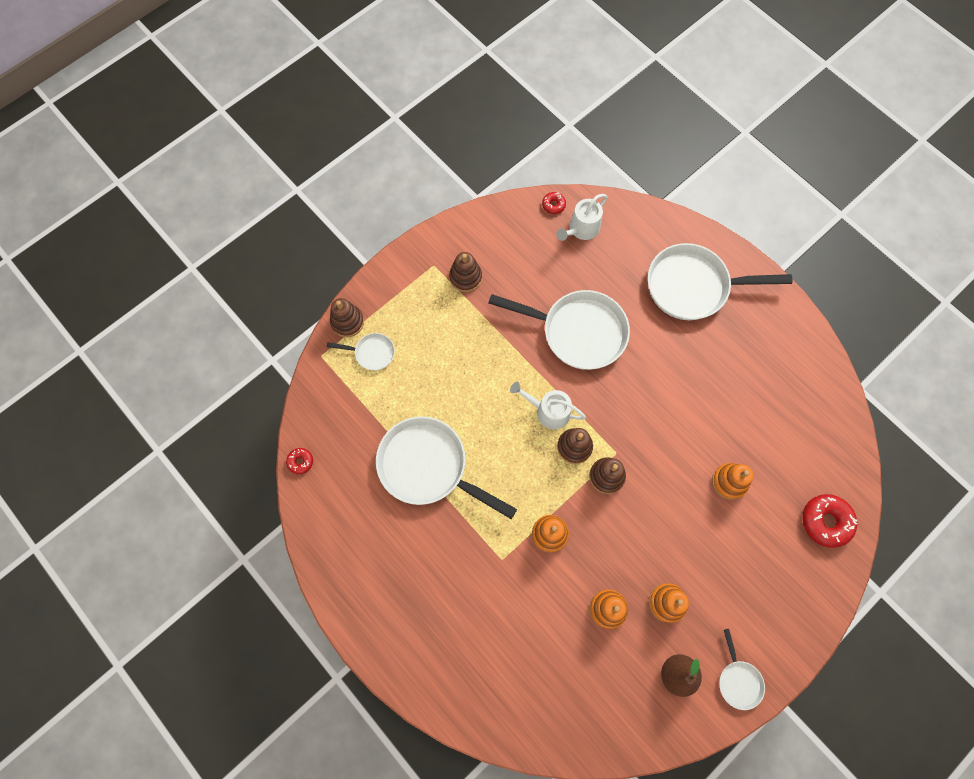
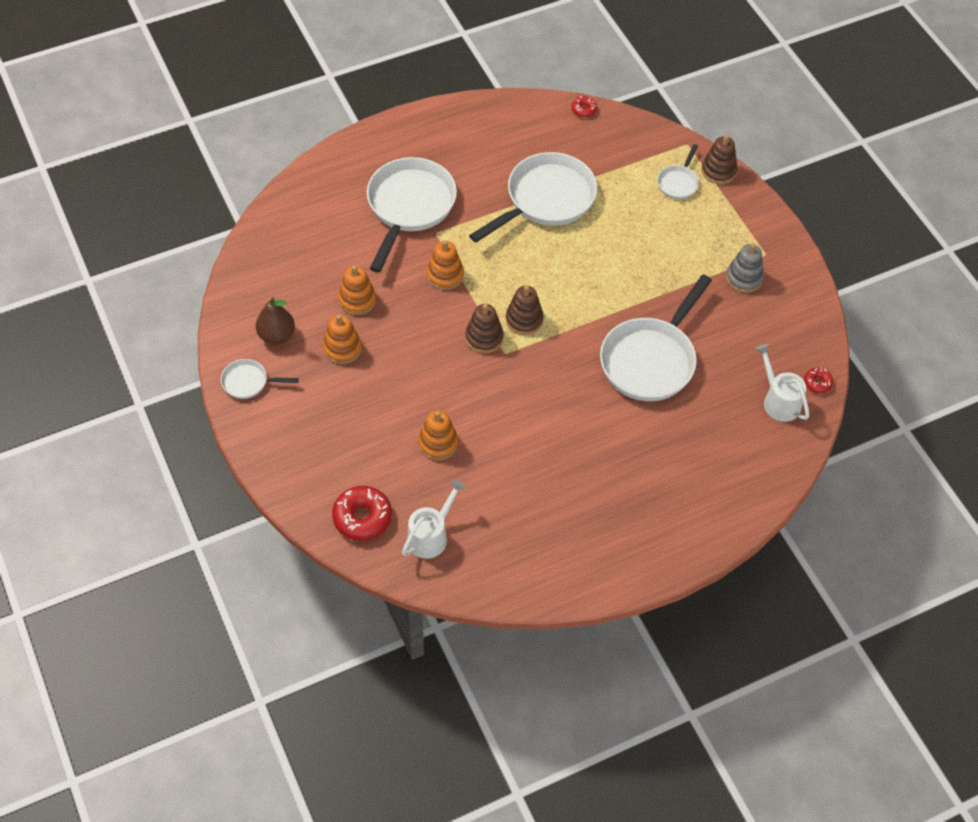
camera: 105 degrees right, 15 degrees down
brown stacking toy [449,252,482,292] -> grey stacking toy [726,243,764,293]
white watering can [510,382,586,430] -> white watering can moved to [402,479,466,559]
white pan [647,243,792,320] -> white pan moved to [367,157,457,273]

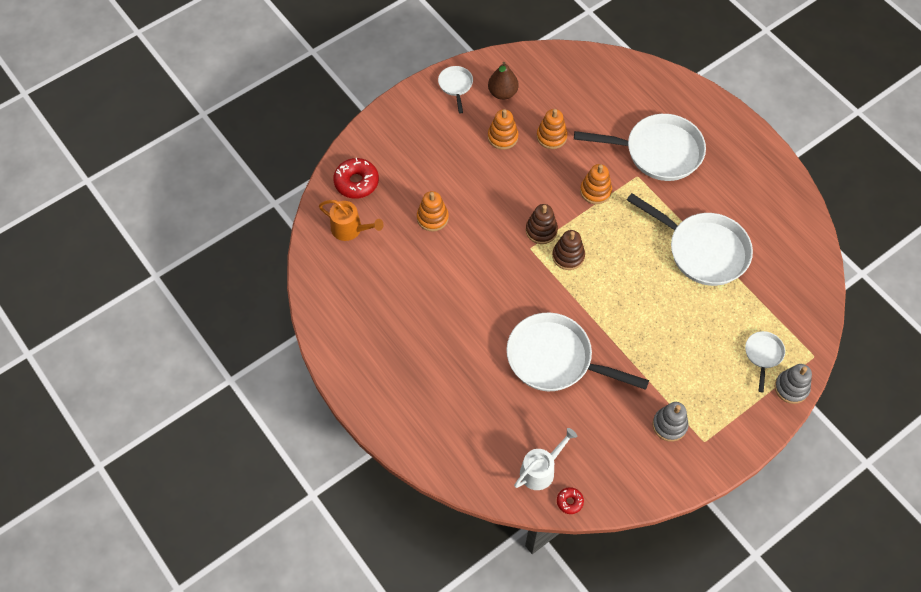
camera: 80 degrees right, 5 degrees up
white watering can [402,479,466,559] -> orange watering can [319,200,384,241]
red donut [572,96,597,117] -> none
white pan [657,144,699,199] -> white pan turned 90 degrees clockwise [745,331,785,392]
brown stacking toy [701,135,737,184] -> grey stacking toy [775,364,812,404]

